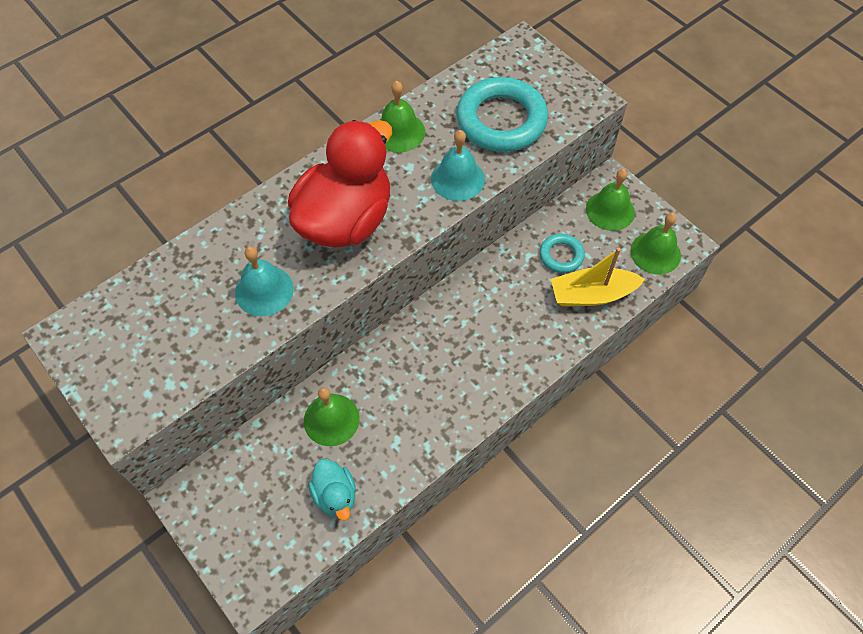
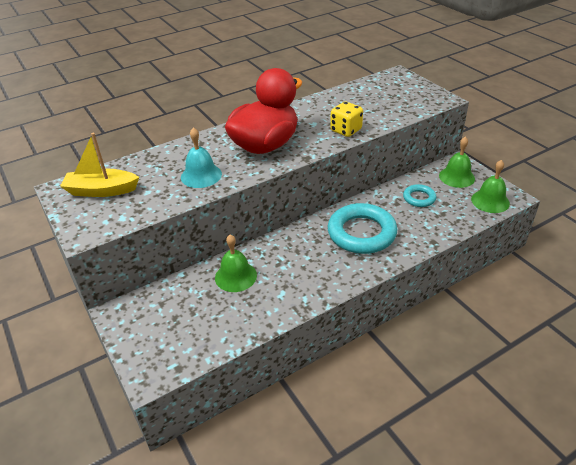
camera: 10 degrees right, 20 degrees down
turquoise duck [308,459,356,521] -> none
green bell [380,81,425,152] -> none
turquoise bell [431,130,485,201] -> yellow dice [330,102,363,137]
turquoise ring [456,77,548,152] -> turquoise ring moved to [328,203,397,254]
yellow boat [551,248,645,306] -> yellow boat moved to [60,133,139,197]

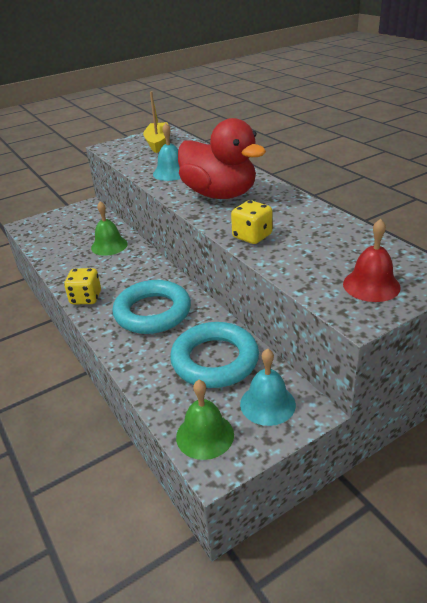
camera: 90 degrees right, 5 degrees down
turquoise ring [403,184,436,207] -> turquoise ring [170,322,259,388], size x1.97
green bell [439,137,475,188] -> turquoise bell [240,348,296,426]
none -> yellow dice [64,268,101,304]
none -> red bell [343,219,401,302]

